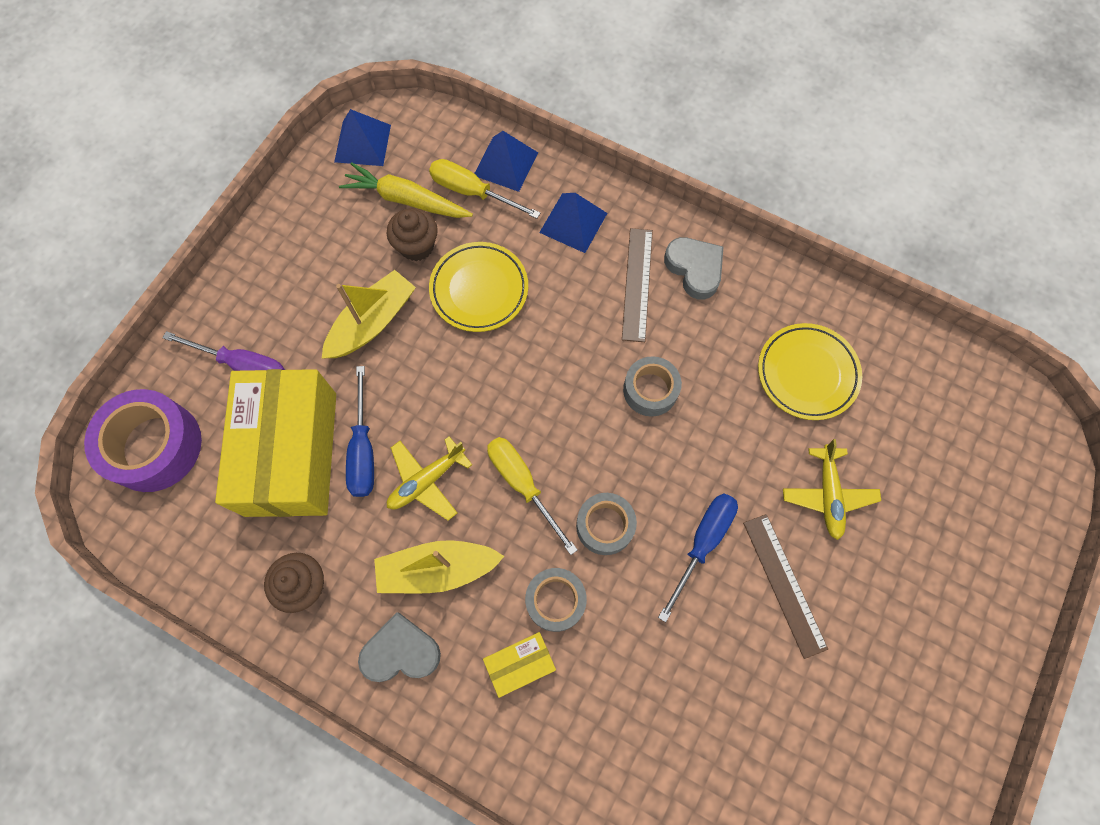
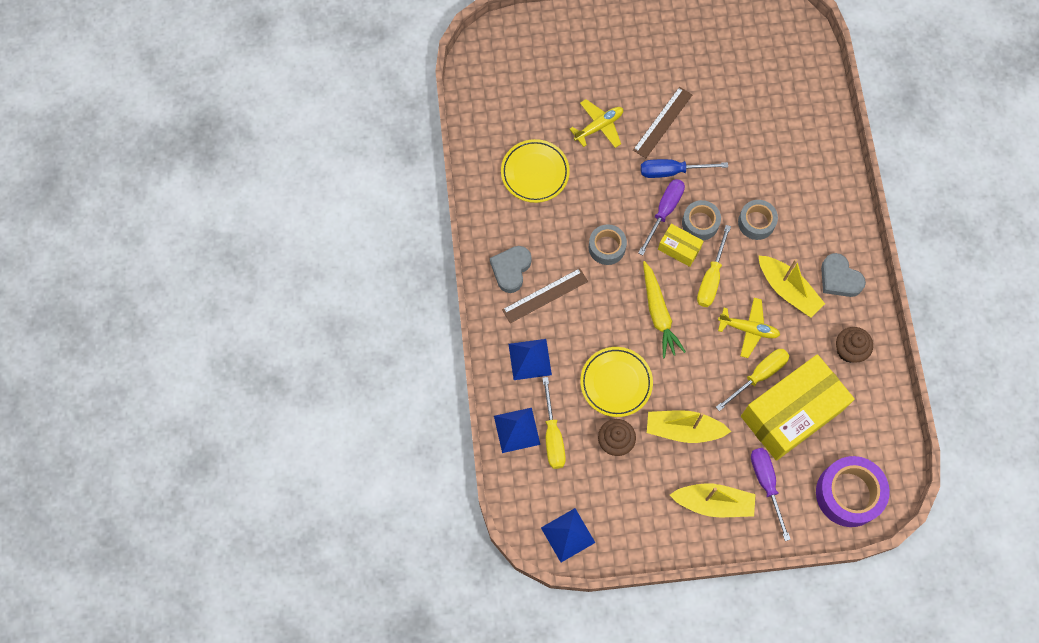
camera: 125 degrees left, 0 degrees up
yellow carrot [339,162,473,218] -> yellow carrot moved to [643,261,686,358]
blue screwdriver [346,366,374,497] -> yellow screwdriver [716,349,789,411]
yellow box [483,632,556,698] -> yellow box moved to [658,224,704,267]
none -> purple screwdriver [638,179,685,255]
none -> yellow boat [670,483,756,517]

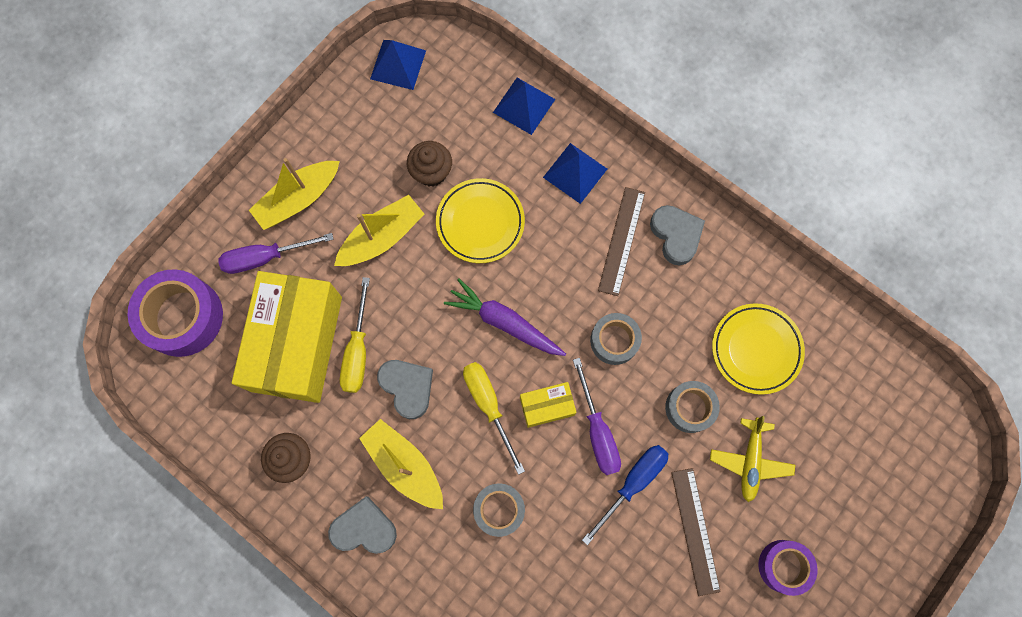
camera: 135 degrees right, 5 degrees up
yellow screwdriver [542,377,566,469] -> none
yellow carrot [643,261,686,358] -> purple carrot [444,278,566,356]
grey tape [682,200,721,240] -> grey tape moved to [665,381,720,433]
yellow plane [718,298,780,358] -> grey heart [377,360,433,419]
purple screwdriver [751,448,791,541] -> purple screwdriver turned 135 degrees clockwise [219,233,334,274]
yellow boat [758,255,825,317] -> yellow boat turned 45 degrees clockwise [359,419,443,509]
none -> purple tape [758,540,818,596]

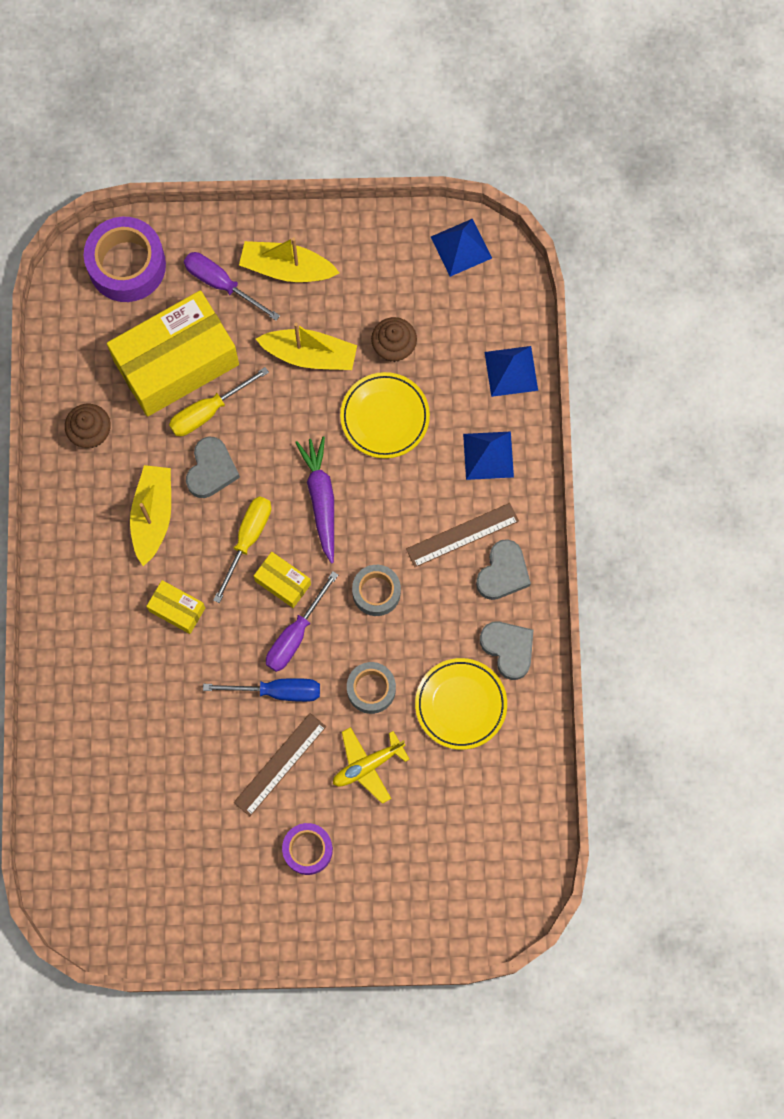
camera: 50 degrees right, 0 degrees up
grey heart [328,496,397,554] -> grey heart moved to [480,622,533,680]
grey tape [473,483,525,537] -> yellow box [146,580,205,634]

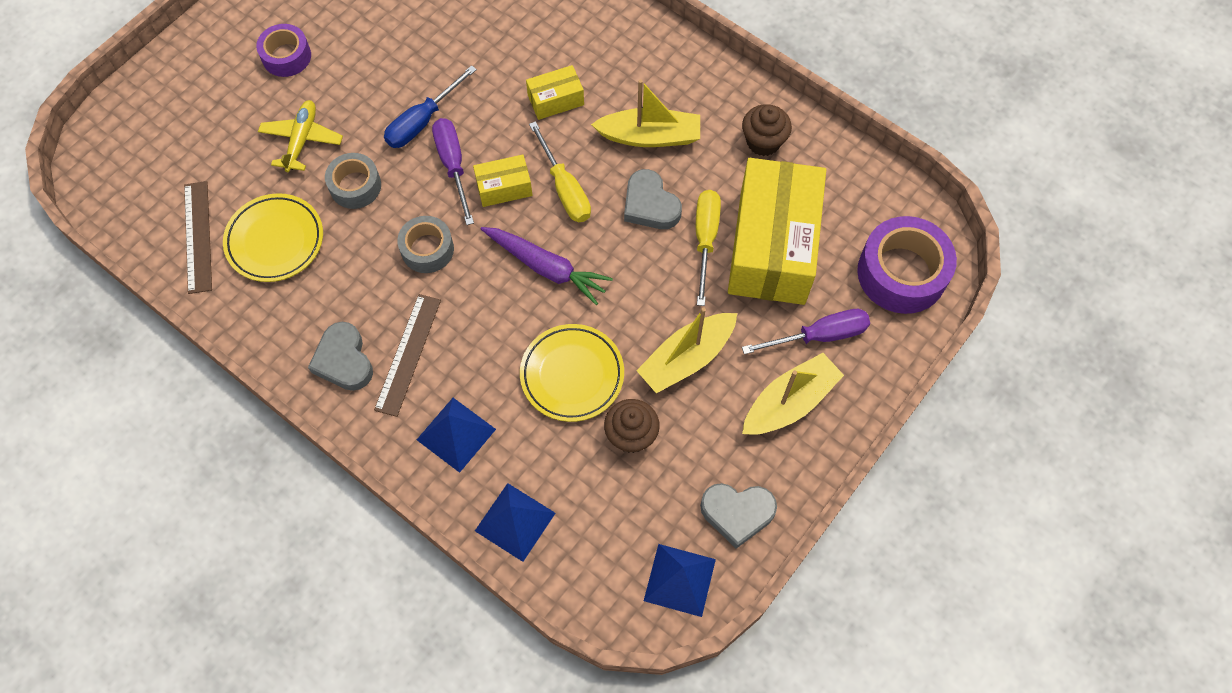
camera: 130 degrees right, 10 degrees down
yellow boat [130,465,171,566] -> yellow boat turned 45 degrees counterclockwise [591,79,700,147]
brown ruler [234,713,326,816] -> brown ruler moved to [184,181,212,294]
grey heart [480,622,533,680] -> grey heart moved to [700,483,777,549]

